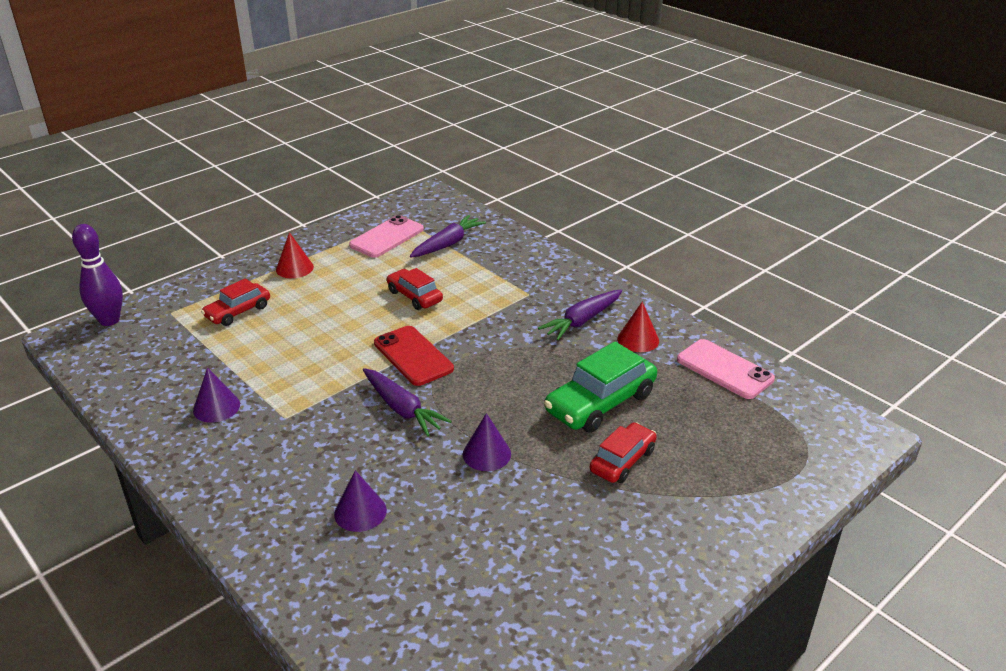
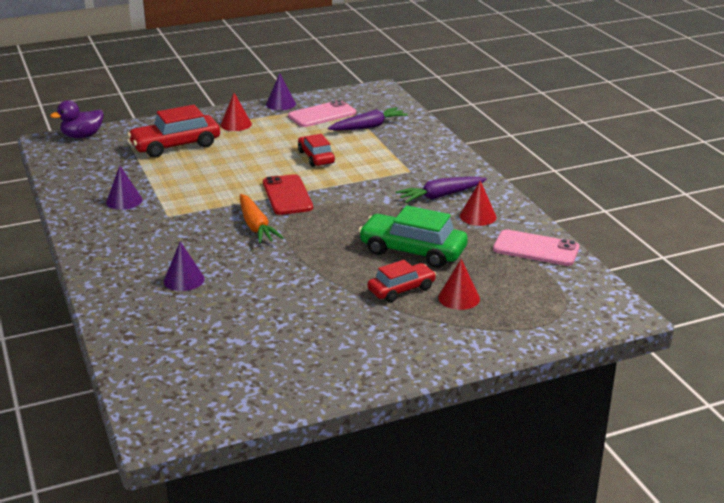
camera: 20 degrees right, 5 degrees down
purple bowling pin [72,224,123,326] -> purple duck [50,100,104,138]
red car [201,278,270,326] -> red car [127,105,220,158], size x1.62
purple carrot [363,368,452,436] -> orange carrot [240,194,284,244]
purple cone [463,413,511,471] -> purple cone moved to [266,73,296,110]
green car [544,342,657,433] -> green car turned 45 degrees clockwise [358,205,468,268]
pink phone [677,339,775,399] -> pink phone turned 45 degrees counterclockwise [493,229,579,266]
none -> red cone [438,259,480,310]

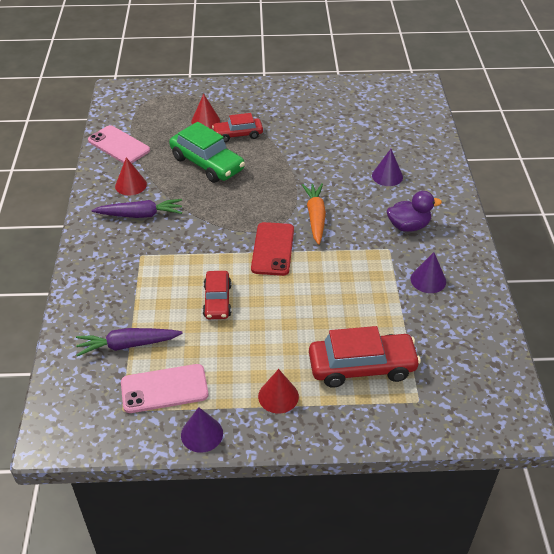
camera: 160 degrees left, 15 degrees up
purple duck [50,100,104,138] -> purple duck moved to [387,191,442,232]

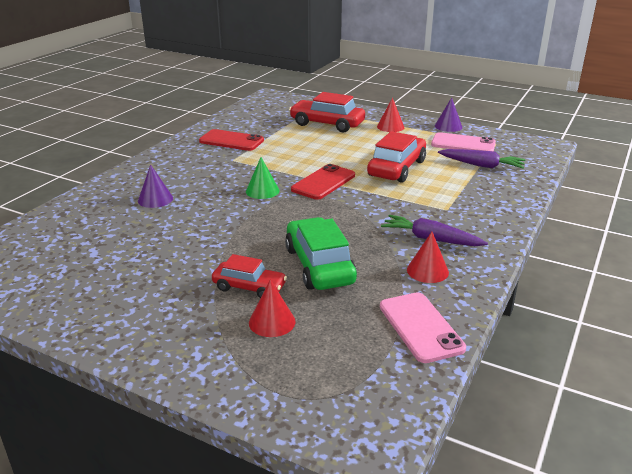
camera: 150 degrees left, 15 degrees down
red car [203,271,231,319] -> red car [367,131,426,183], size x1.62
orange carrot [302,183,326,245] -> green cone [246,157,279,199]
purple duck [387,191,442,232] -> none
purple cone [411,252,446,293] -> red phone [199,129,264,151]

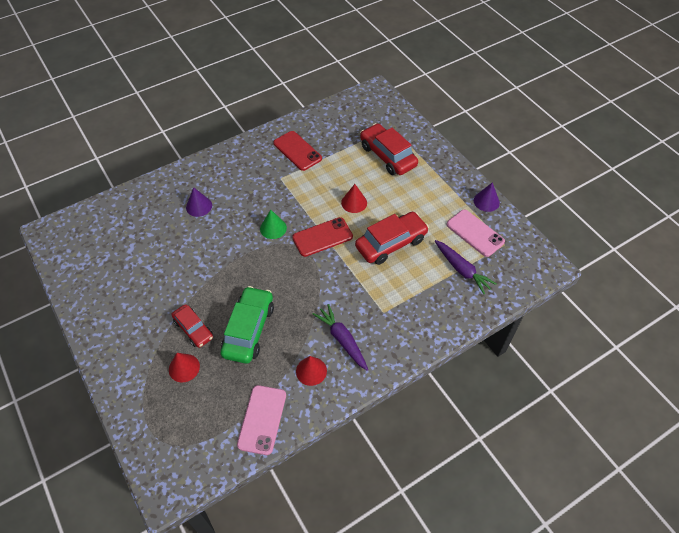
camera: 30 degrees right, 25 degrees up
red cone [377,98,404,132] -> red cone moved to [341,184,367,213]

